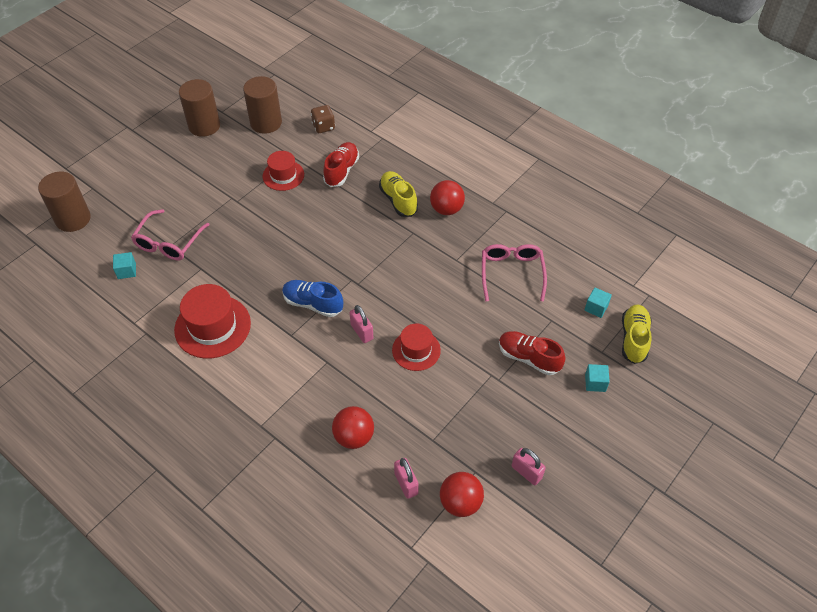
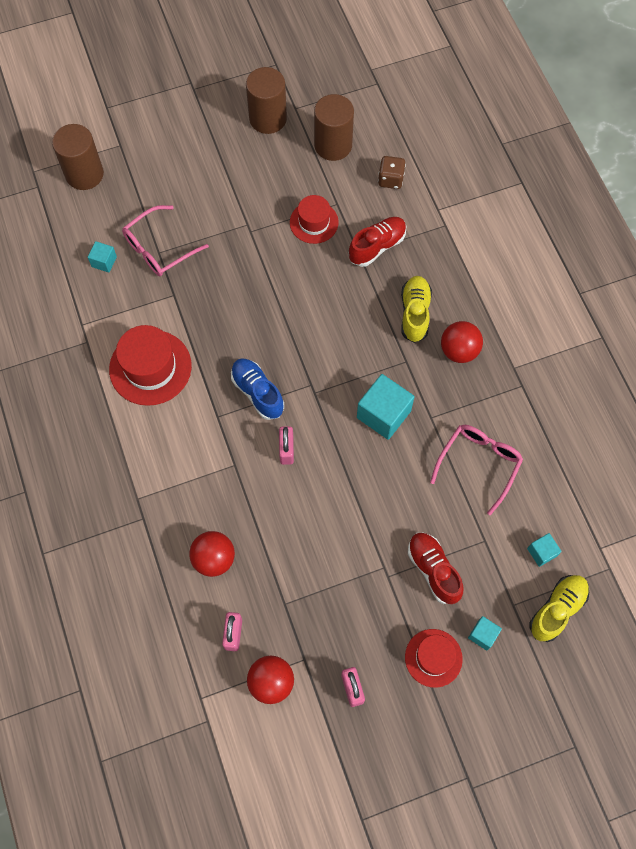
camera: 30 degrees right, 15 degrees up
red hat [392,323,441,371] -> red hat moved to [405,629,463,688]
none -> turquoise cube [357,374,415,440]

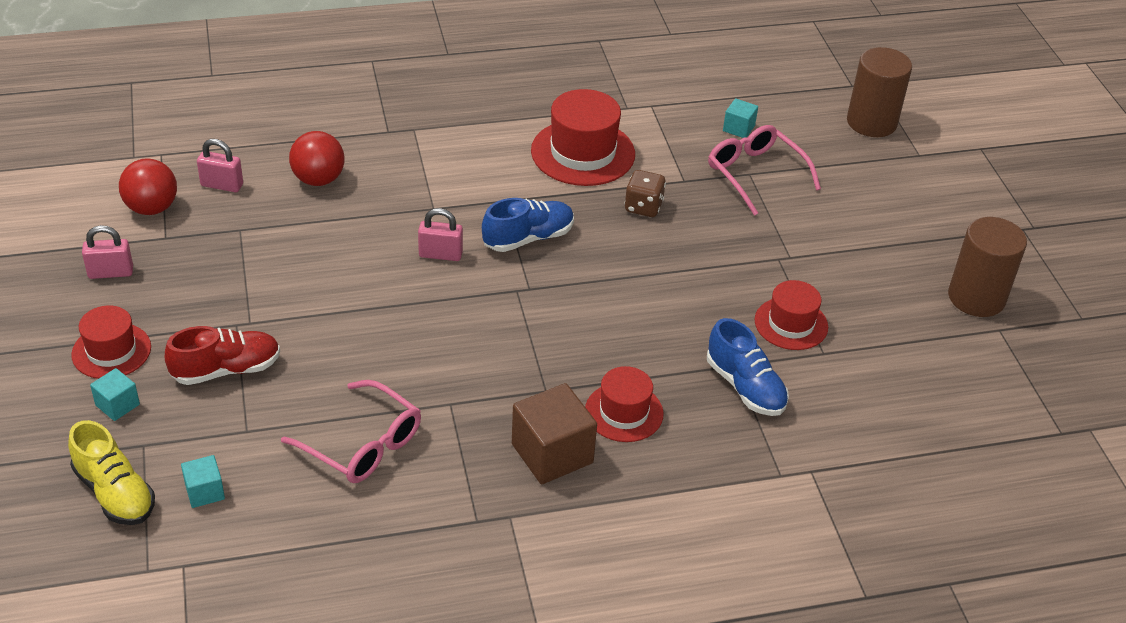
camera: 95 degrees right, 25 degrees down
brown cylinder [314,94,354,161] -> none
red shoe [349,217,406,267] -> blue shoe [707,318,789,416]
turquoise cube [357,374,415,440] -> none
brown dice [378,156,406,189] -> brown dice moved to [624,170,666,217]
yellow shoe [401,276,432,343] -> red hat [585,366,664,442]
red ball [441,321,483,363] -> brown cube [512,383,597,484]

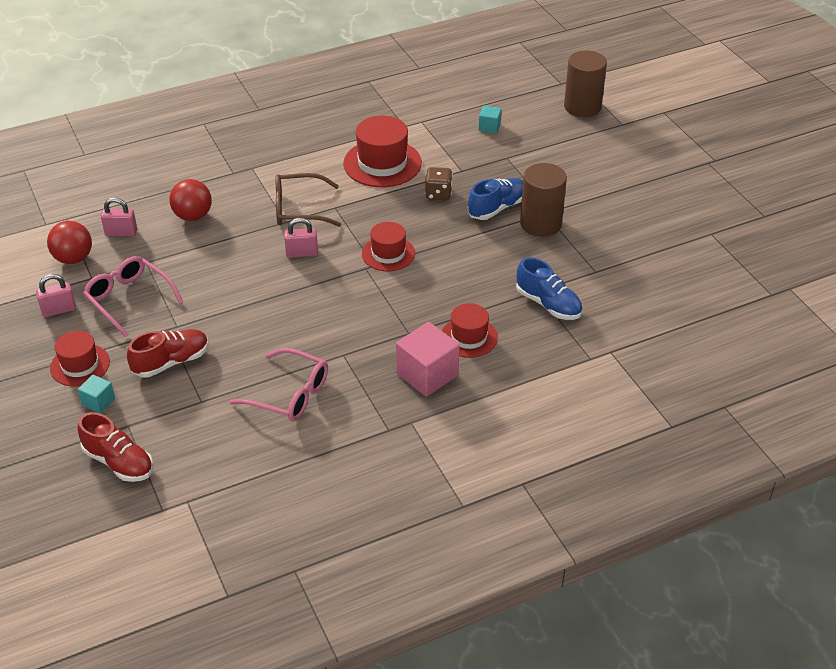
camera: 10 degrees left, 0 degrees up
yellow shoe [68,420,155,525] -> red shoe [77,412,153,482]
turquoise cube [181,455,225,508] -> none
blue shoe [482,198,574,252] -> blue shoe moved to [468,178,523,220]
brown cube [512,383,597,484] -> pink cube [396,322,459,397]
pink glasses [708,125,821,216] -> pink glasses moved to [83,256,183,337]
red hat [755,280,828,350] -> red hat moved to [362,222,415,271]
brown cylinder [948,217,1027,317] -> brown cylinder moved to [520,163,567,237]
none -> brown glasses [275,173,341,227]

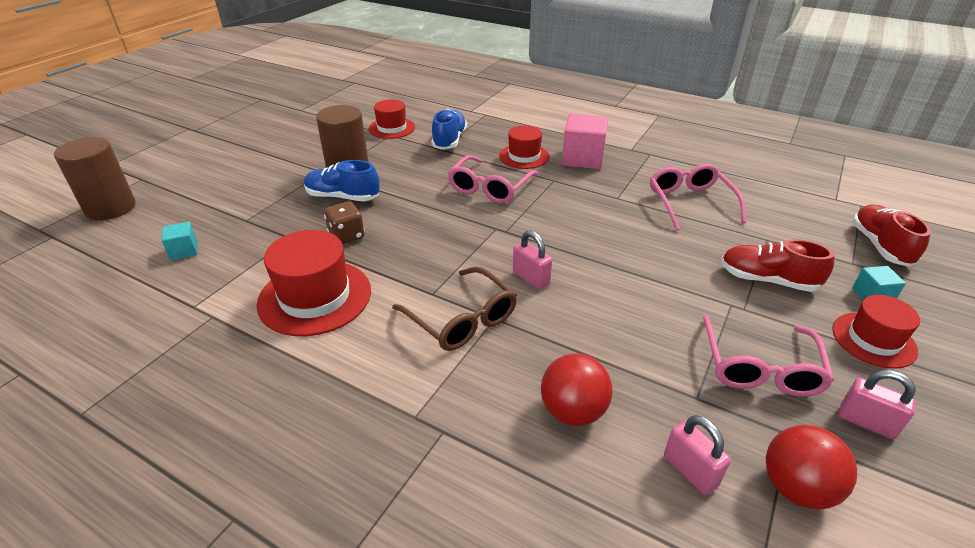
camera: 125 degrees left, 5 degrees down
red hat [362,222,415,271] -> red hat moved to [369,99,415,139]
none -> pink glasses [448,155,538,203]

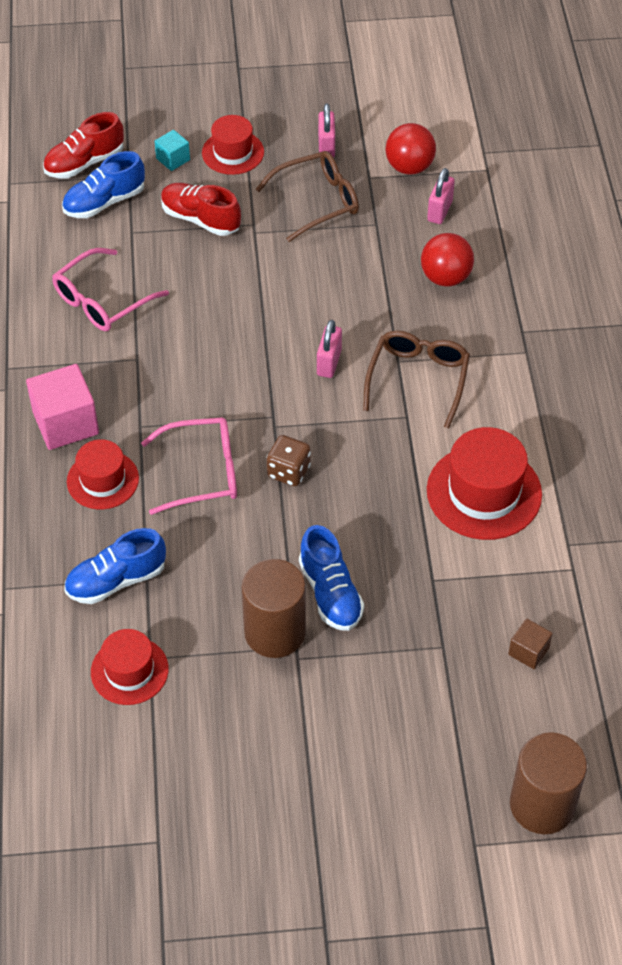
camera: 125 degrees left, 15 degrees up
turquoise cube [161,222,198,260] -> brown cube [508,618,553,669]
brown dice [324,202,365,244] -> brown dice moved to [267,435,311,486]
pink glasses [703,315,834,397] -> brown glasses [256,151,359,242]
red shoe [721,239,834,292] -> red shoe turned 135 degrees clockwise [161,183,241,236]
none -> blue shoe [62,151,145,218]

